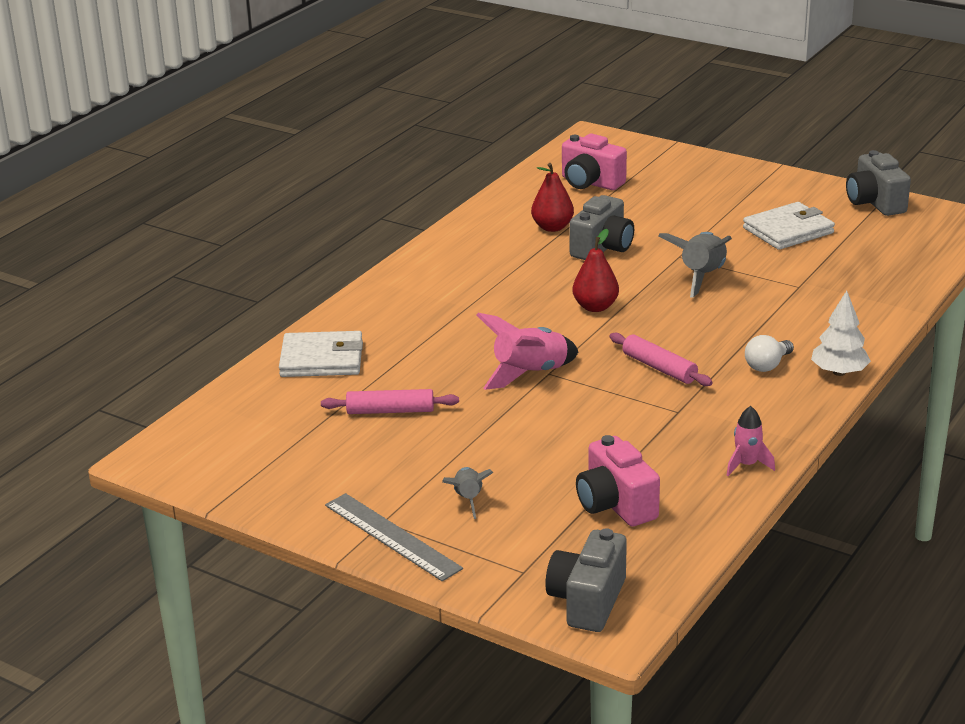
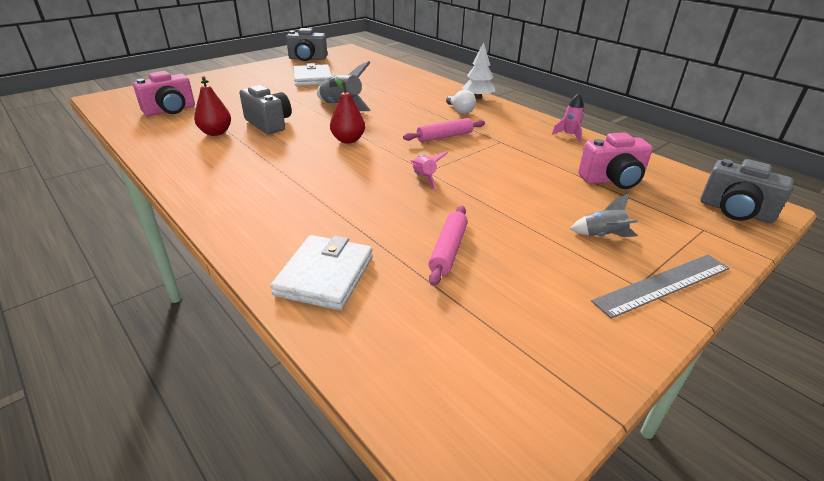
camera: 75 degrees left, 5 degrees up
pink rocket [477,313,578,390] -> pink rocket [410,152,448,189], size x0.59

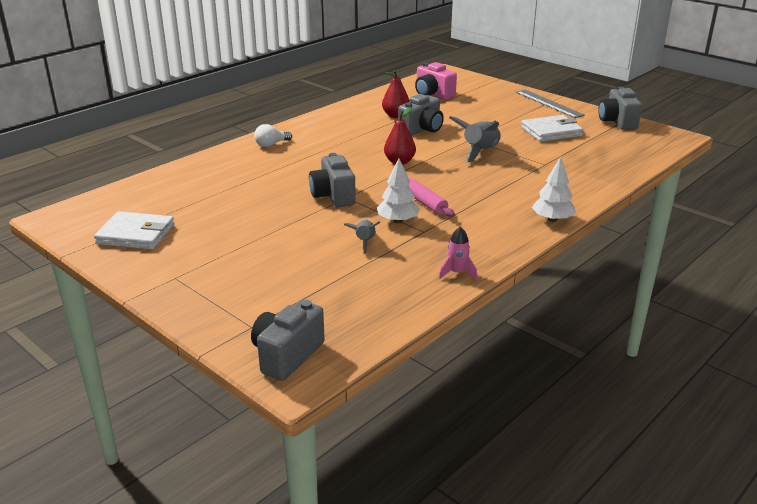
camera: 85 degrees right, 5 degrees down
white wallet [270,235,373,310] -> white wallet moved to [94,211,175,250]
pink rocket [410,152,448,189] -> grey camera [309,153,356,207]
pink rolling pin [428,206,468,286] -> none
white light bulb [446,90,476,114] -> white light bulb moved to [254,124,292,147]
grey rocket [570,194,638,237] -> grey rocket moved to [344,219,380,254]
pink camera [578,132,653,189] -> none
grey ruler [591,255,730,319] -> grey ruler moved to [516,89,585,118]
none -> white tree [377,158,420,223]

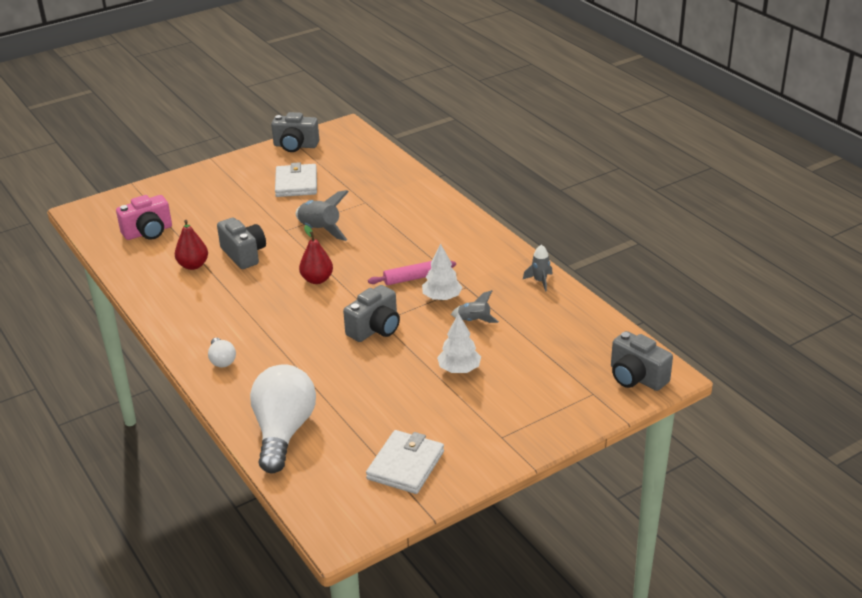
camera: 75 degrees left, 5 degrees up
grey camera [309,153,356,207] -> grey camera turned 45 degrees counterclockwise [343,285,400,342]
pink rocket [439,227,477,280] -> grey rocket [523,244,552,292]
grey ruler [516,89,585,118] -> none
white tree [532,157,576,222] -> white tree moved to [437,313,481,373]
none -> white light bulb [250,364,316,474]

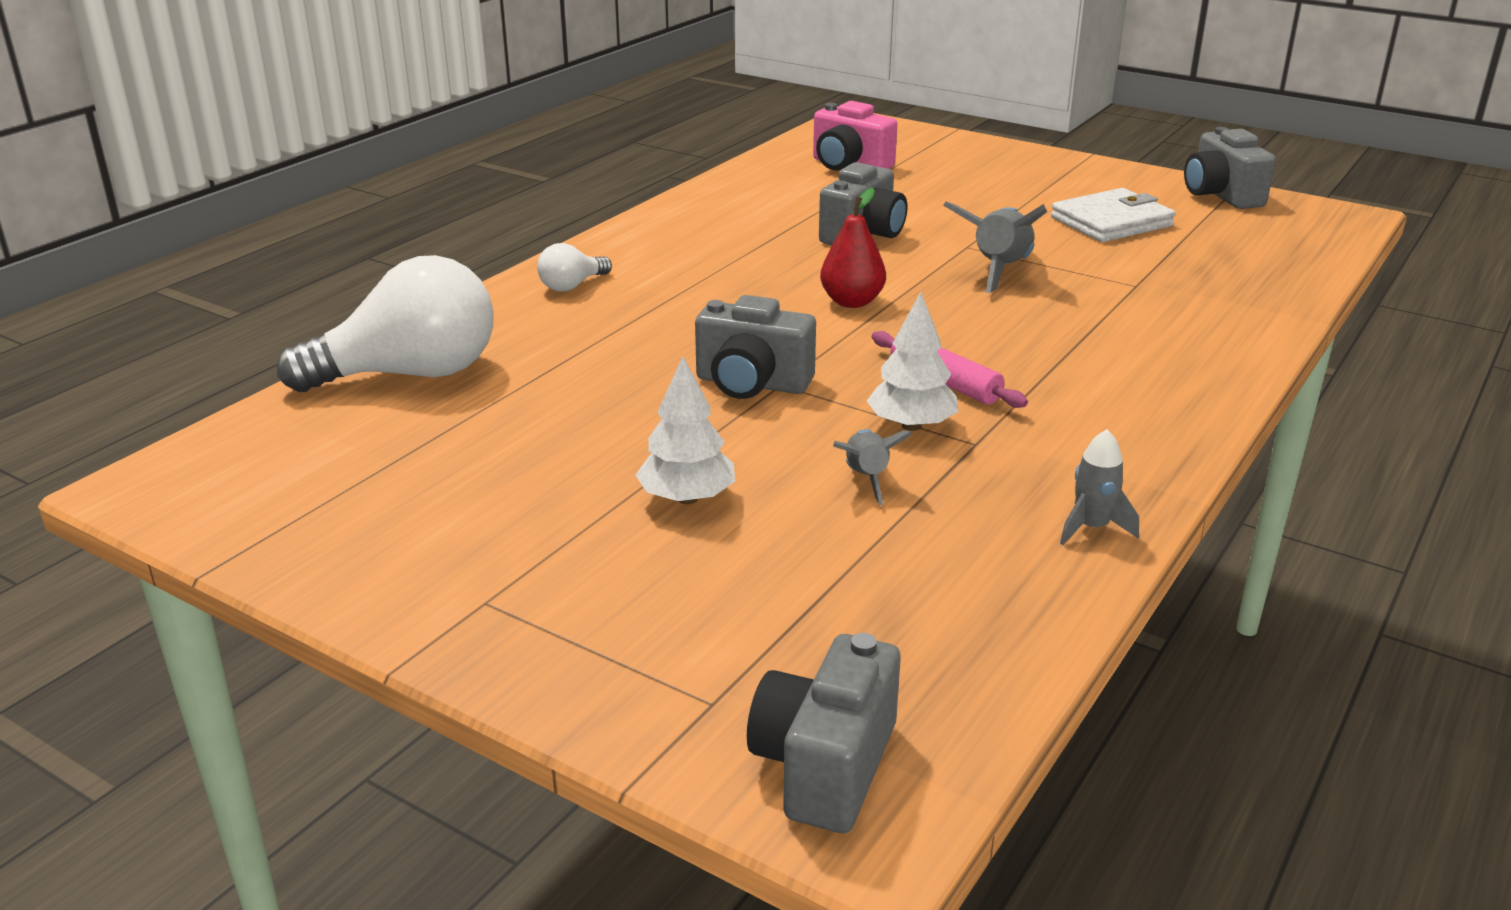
camera: 65 degrees right, 5 degrees down
red pear [175,220,208,270] -> none
white wallet [366,430,444,494] -> none

